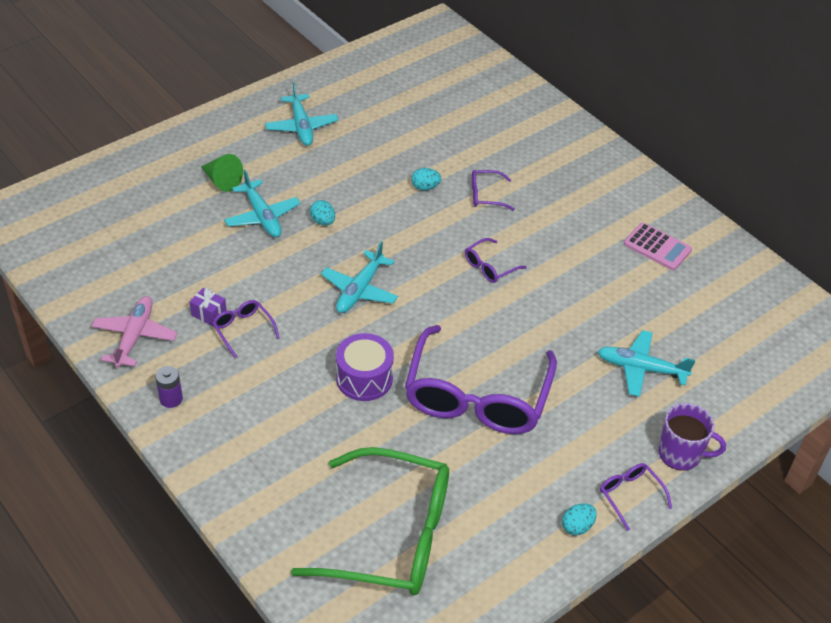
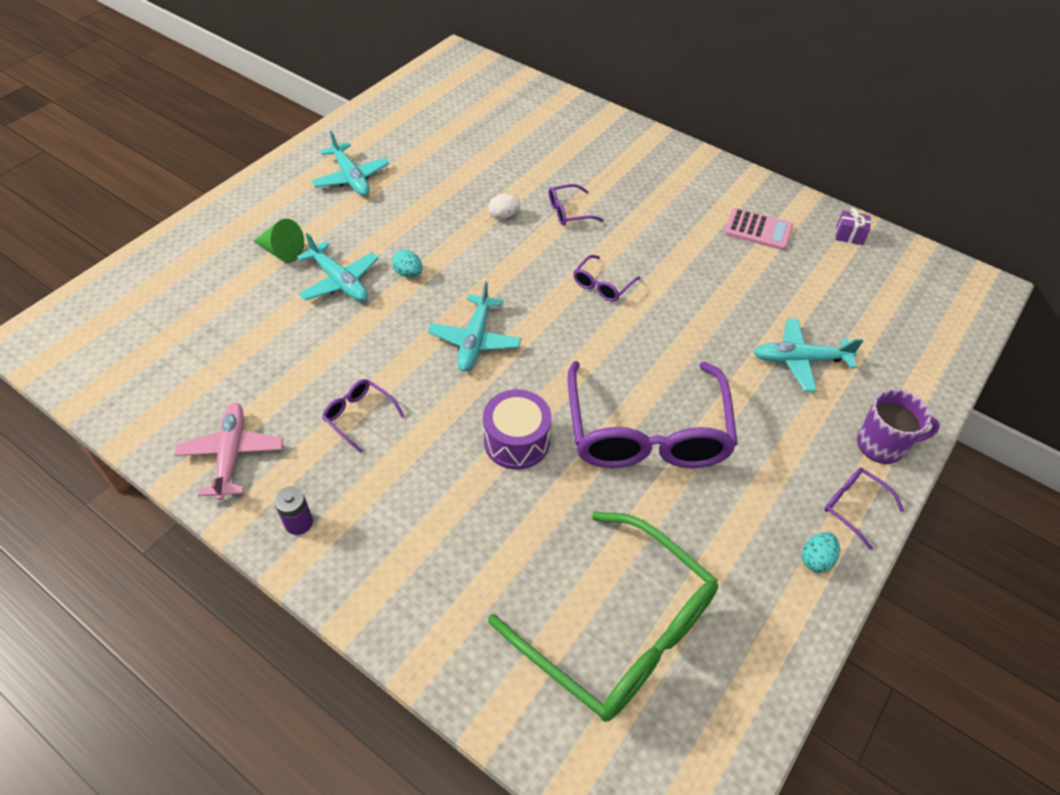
camera: 15 degrees left, 5 degrees up
purple gift [190,288,227,326] -> purple gift moved to [836,208,871,245]
green glasses [291,447,449,595] -> green glasses turned 45 degrees clockwise [488,512,718,722]
turquoise egg [411,168,442,190] -> white egg [488,194,520,219]

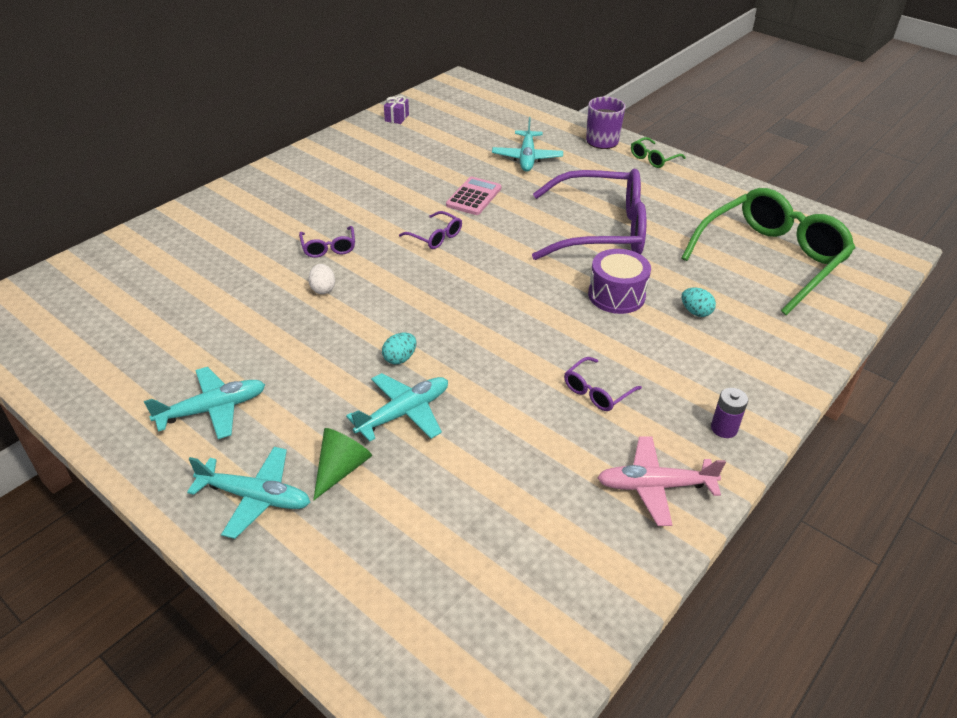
camera: 85 degrees left, 10 degrees down
turquoise plane [428,281,521,371] -> turquoise plane moved to [187,447,311,539]
pink calculator [724,208,793,250] -> pink calculator moved to [446,177,501,215]
turquoise egg [802,532,840,573] -> turquoise egg moved to [682,288,716,317]
purple glasses [824,467,904,550] -> green glasses [631,137,686,168]

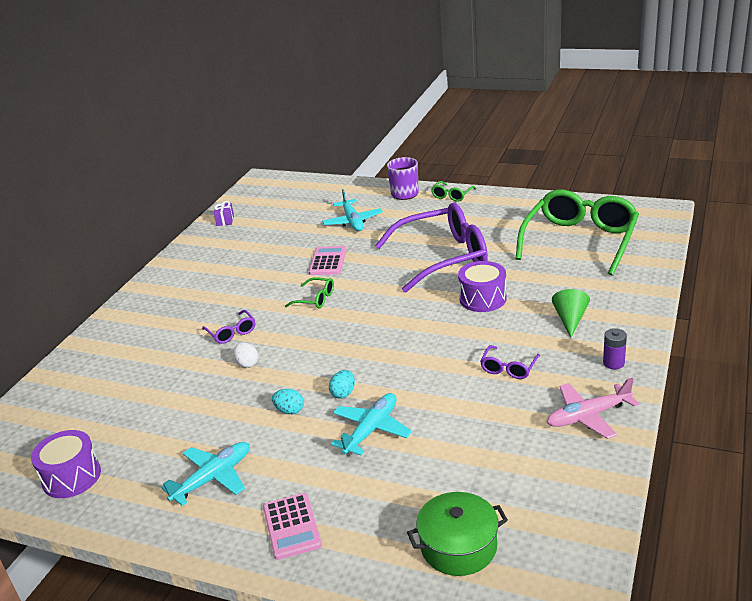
camera: 15 degrees left, 10 degrees down
turquoise plane [187,447,311,539] -> pink calculator [263,493,322,560]
green cone [313,428,372,501] -> green cone moved to [552,289,590,338]
purple glasses [399,211,462,249] -> green glasses [285,277,334,309]
turquoise egg [682,288,716,317] -> turquoise egg moved to [272,389,304,414]
none -> purple drum [31,430,101,498]
none -> green pot [407,492,508,576]

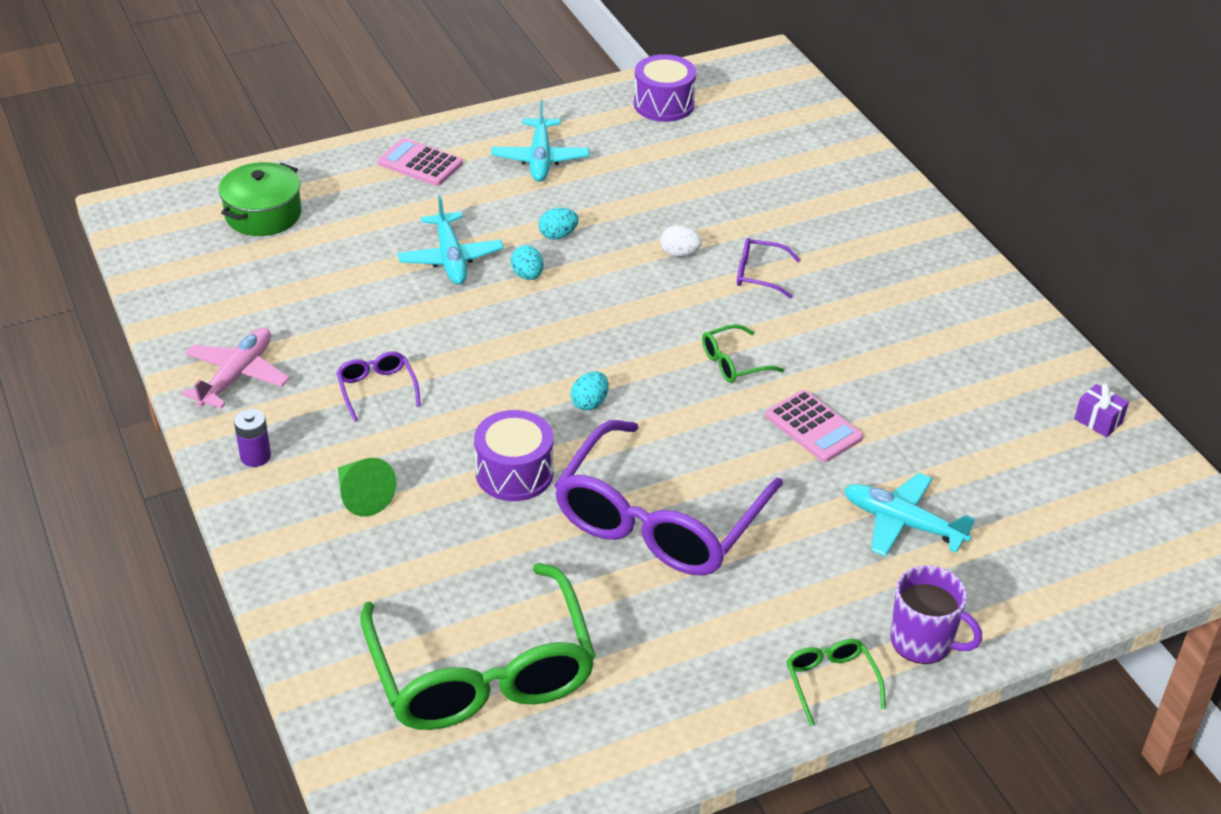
camera: 130 degrees right, 10 degrees up
none -> turquoise egg [571,371,609,411]

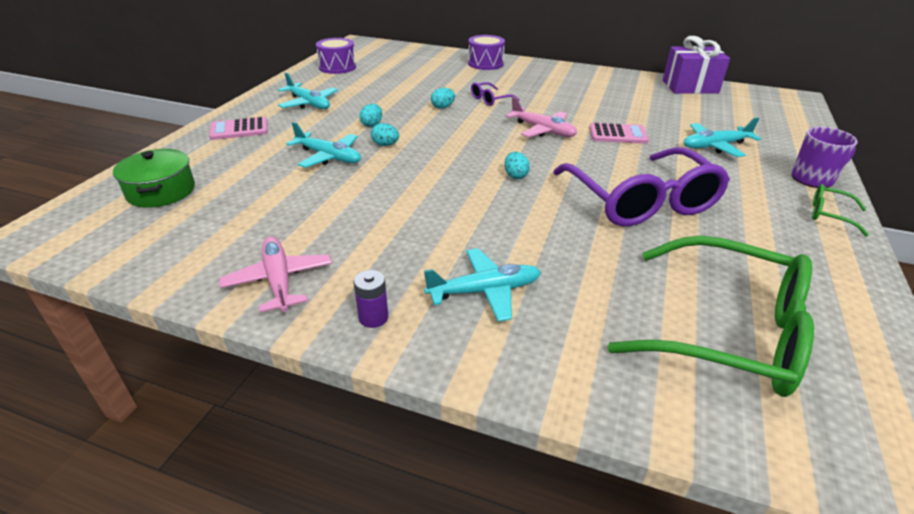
camera: 45 degrees left, 5 degrees down
purple glasses [336,351,421,422] -> none
green cone [338,458,397,517] -> turquoise plane [424,248,541,322]
purple drum [474,410,553,501] -> purple drum moved to [468,35,505,70]
white egg [660,225,702,257] -> turquoise egg [431,88,455,109]
green glasses [702,324,784,383] -> pink plane [506,97,577,137]
purple gift [1074,384,1129,437] -> purple gift [663,36,730,94], size x2.28

